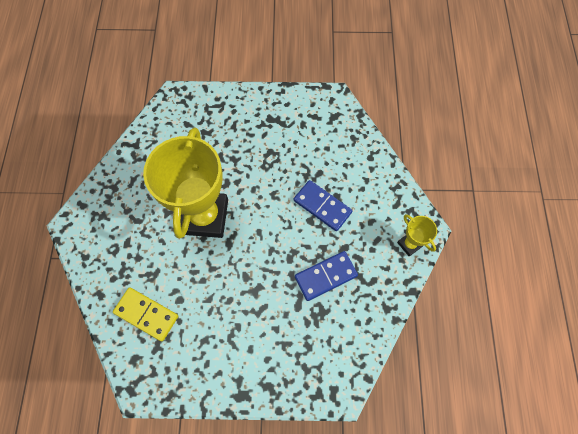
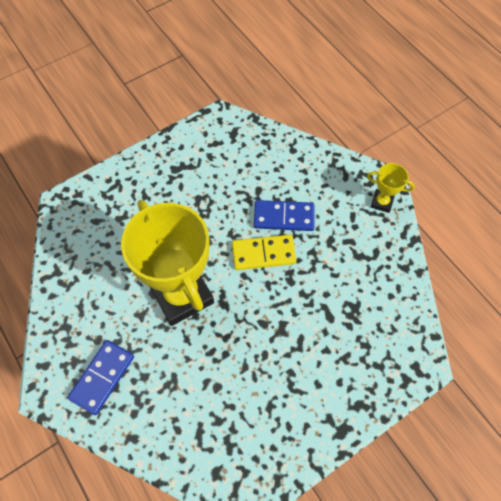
camera: 35 degrees left, 5 degrees down
yellow domino [113,287,178,341] -> yellow domino moved to [232,235,297,270]
blue domino [295,251,358,301] -> blue domino moved to [67,340,134,415]

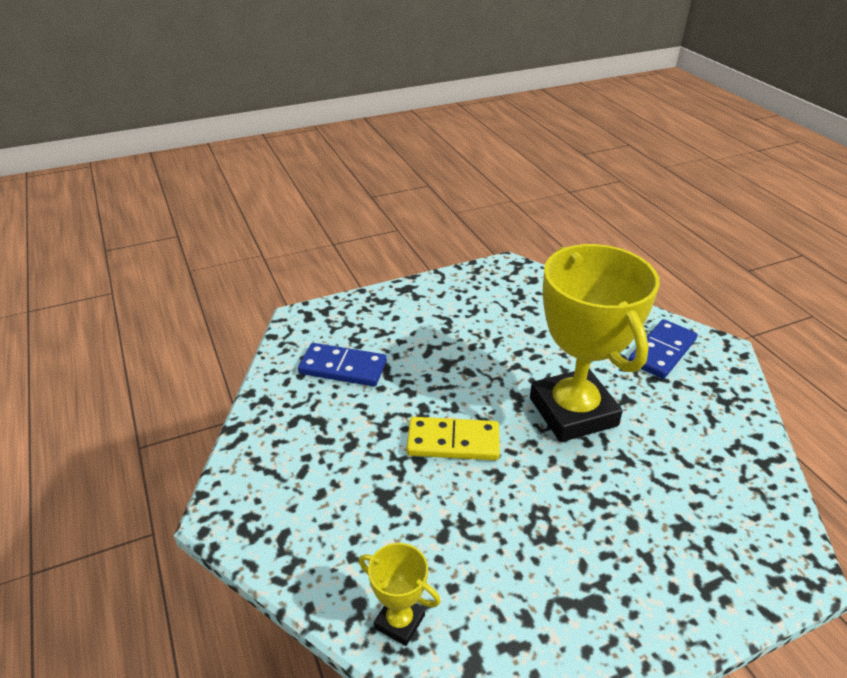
camera: 170 degrees left, 25 degrees down
blue domino [254,200,315,231] -> blue domino moved to [298,343,387,387]
yellow trophy [367,163,415,213] -> yellow trophy moved to [359,543,440,646]

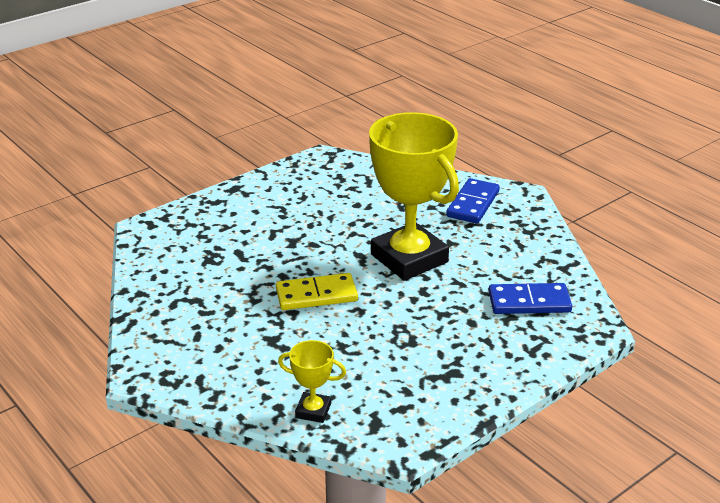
camera: 15 degrees left, 5 degrees down
blue domino [298,343,387,387] -> blue domino moved to [489,283,572,314]

